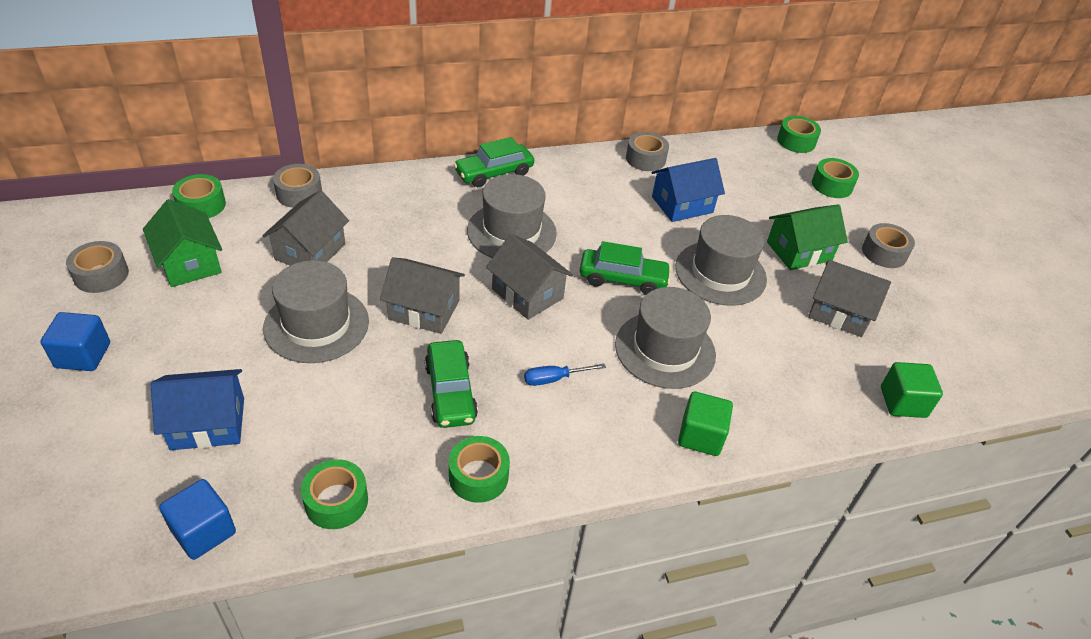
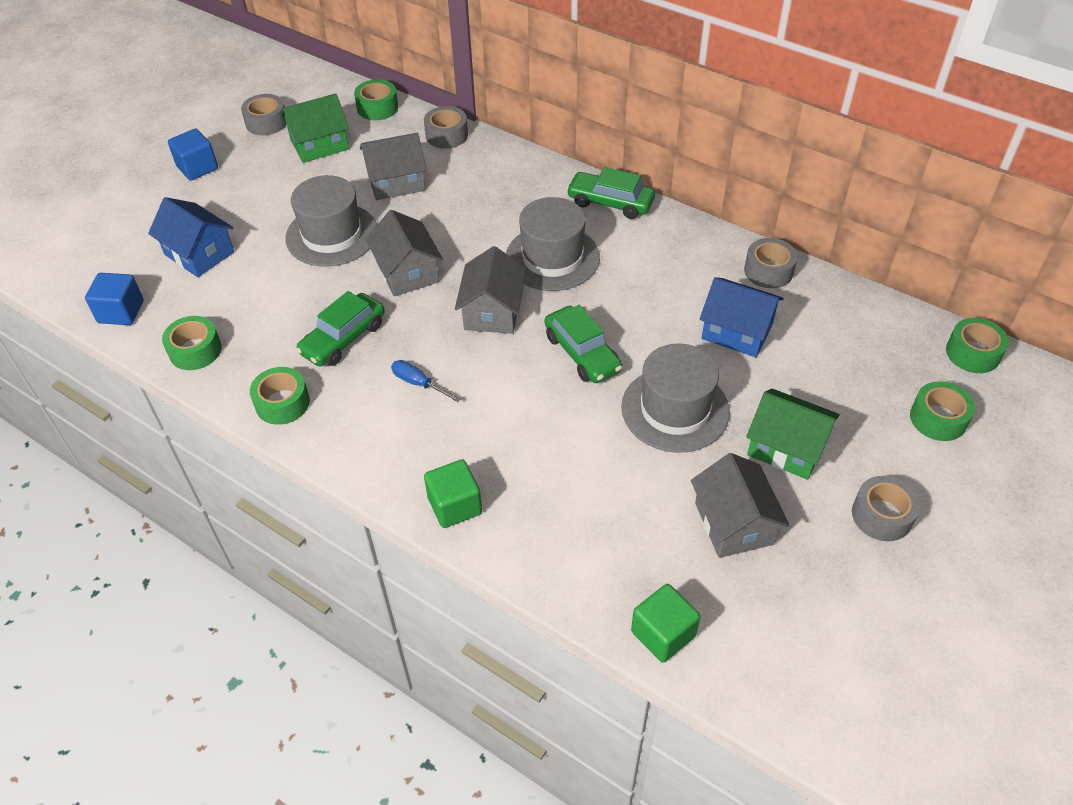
camera: 55 degrees right, 5 degrees up
green house [143,199,222,287] -> green house turned 45 degrees clockwise [281,93,349,163]
grey hat [615,287,716,389] -> none

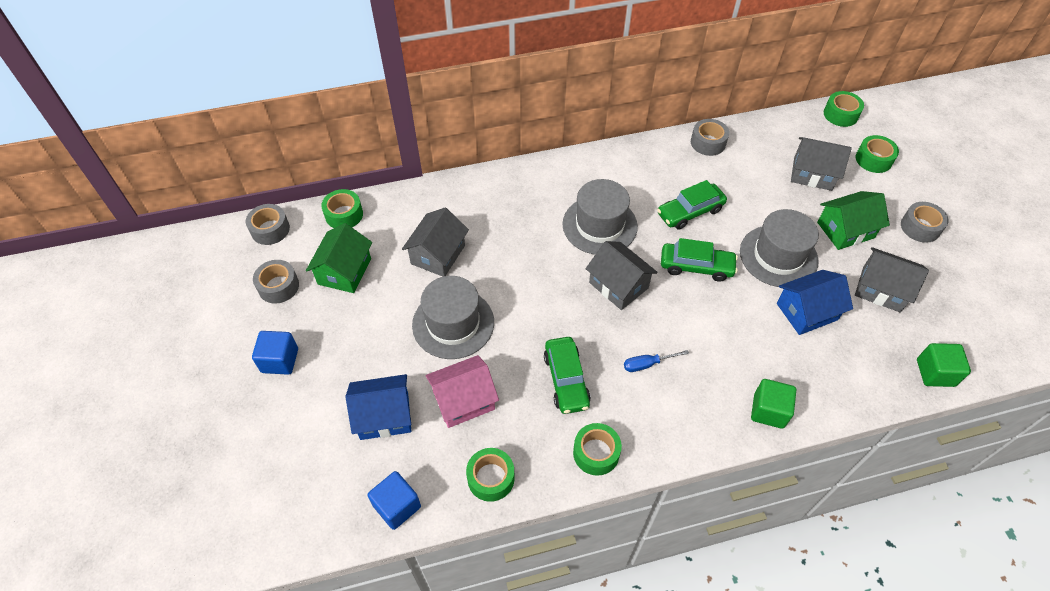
camera: 50 degrees left, 5 degrees up
grey house [366,210,443,296] -> grey house moved to [791,137,852,191]
grey tape [424,106,468,149] -> grey tape moved to [246,204,290,245]
green car [566,167,655,219] -> green car moved to [657,180,727,230]
blue house [700,277,784,357] -> blue house moved to [777,270,853,335]
none -> pink house [426,355,499,428]

